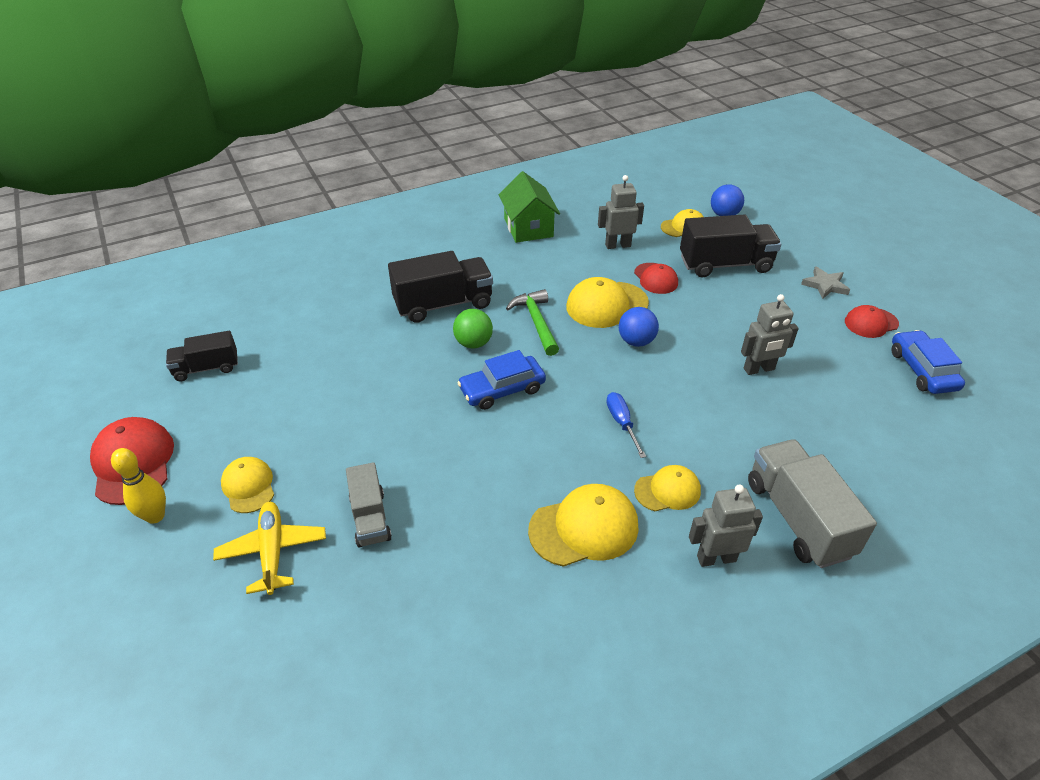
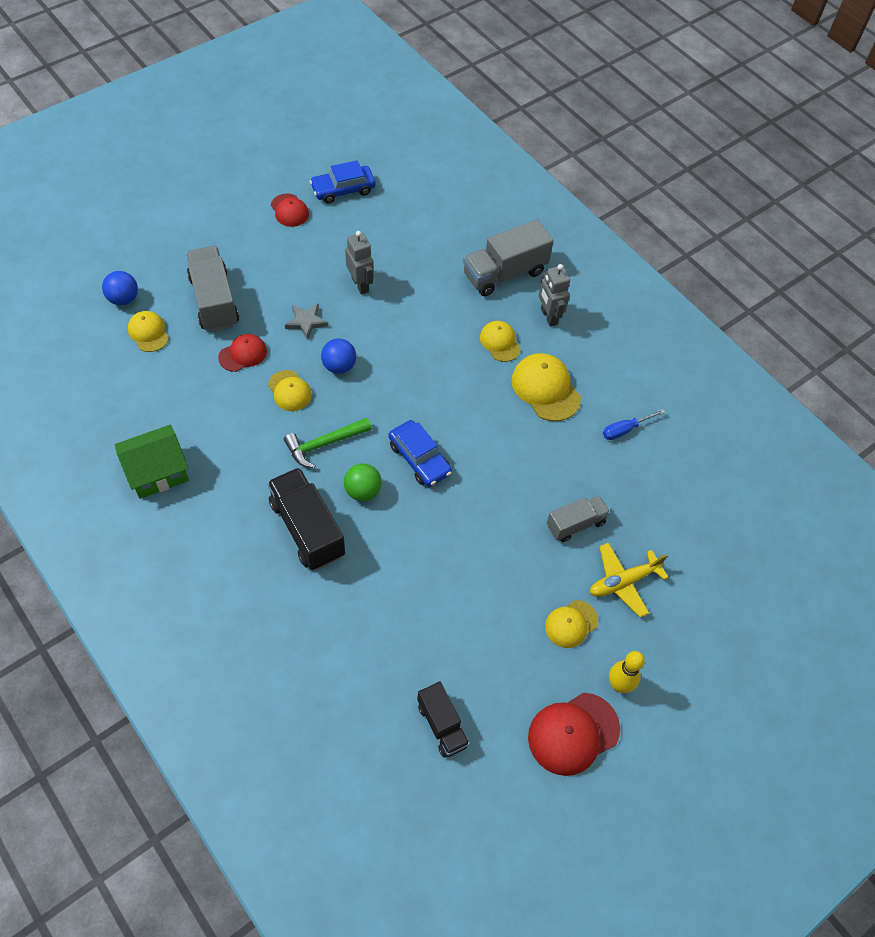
camera: 105 degrees left, 15 degrees up
yellow cap [566,277,649,328] -> yellow cap [268,370,312,411], size x0.63
grey robot [598,175,644,249] -> none
blue screwdriver [606,392,646,458] -> blue screwdriver moved to [603,409,665,440]
black truck [680,214,781,277] -> grey truck [186,246,239,332]
grey star [801,266,850,299] -> grey star moved to [285,303,328,340]

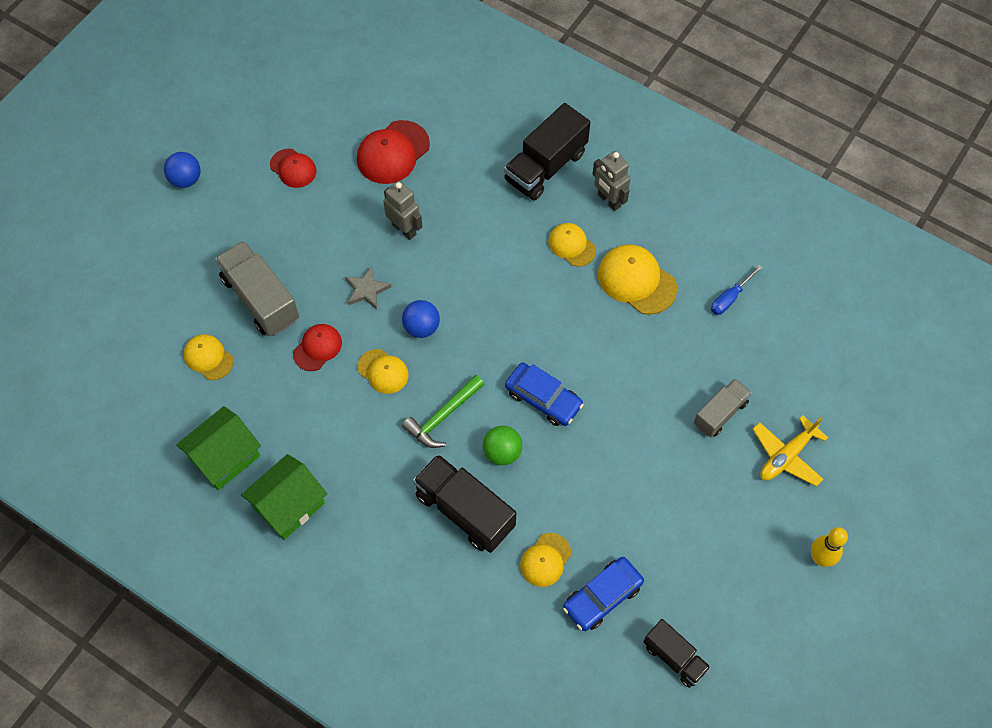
camera: 15 degrees left, 5 degrees up
blue ball [102,271,138,305] -> blue ball moved to [164,152,201,188]
blue car [310,160,376,203] -> blue car moved to [563,557,644,631]
grey truck [463,220,554,296] -> black truck [504,103,590,201]
red cap [528,693,620,776] -> red cap moved to [357,120,430,184]
yellow cap [545,600,598,648] -> yellow cap moved to [520,533,571,587]
none -> green house [176,406,261,490]

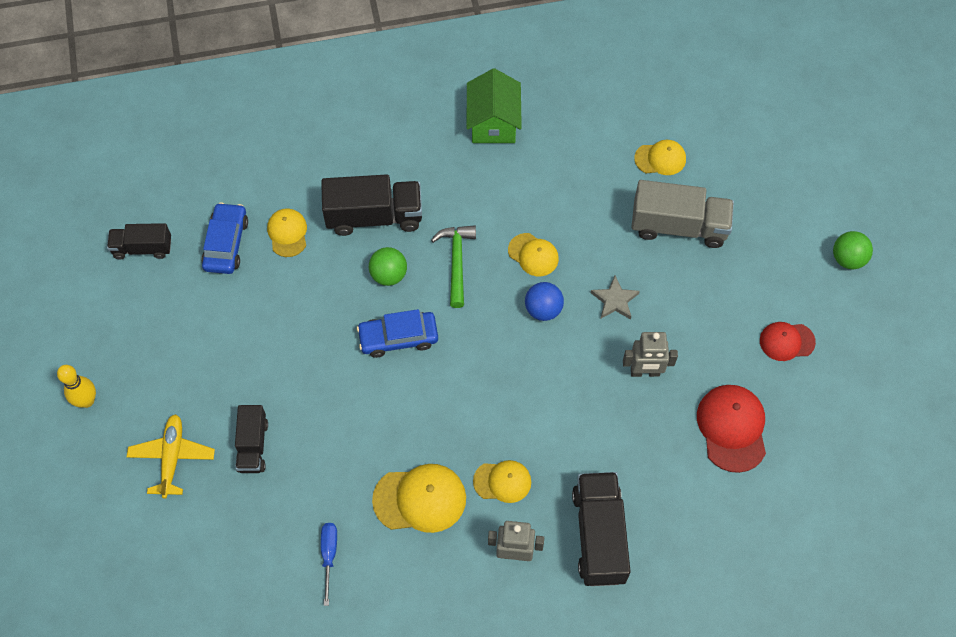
camera: 135 degrees right, 0 degrees up
blue ball [164,152,201,188] -> green ball [833,231,873,269]
green house [176,406,261,490] -> none
red cap [293,324,342,371] -> none
yellow cap [358,349,409,394] -> yellow cap turned 135 degrees counterclockwise [508,233,559,276]
grey truck [694,379,752,437] -> black truck [235,405,268,473]

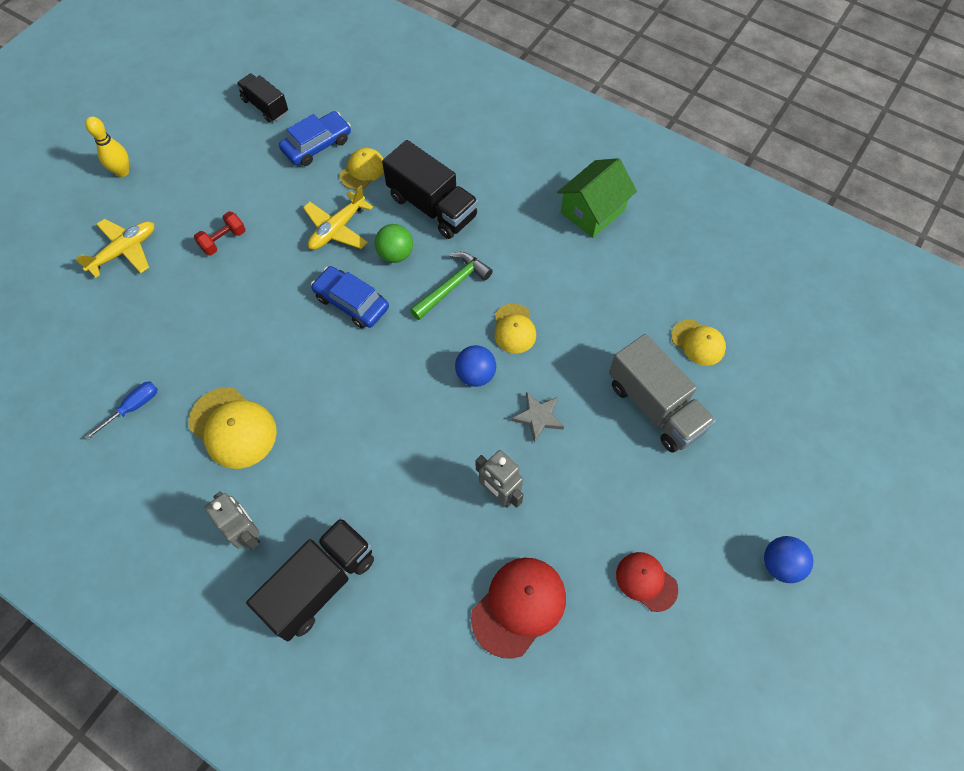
camera: 45 degrees right, 0 degrees up
black truck [235,405,268,473] -> none
yellow cap [473,460,531,503] -> none
green ball [833,231,873,269] -> blue ball [764,536,813,583]
none -> red dumbbell [194,211,246,256]
none -> yellow plane [303,185,373,250]

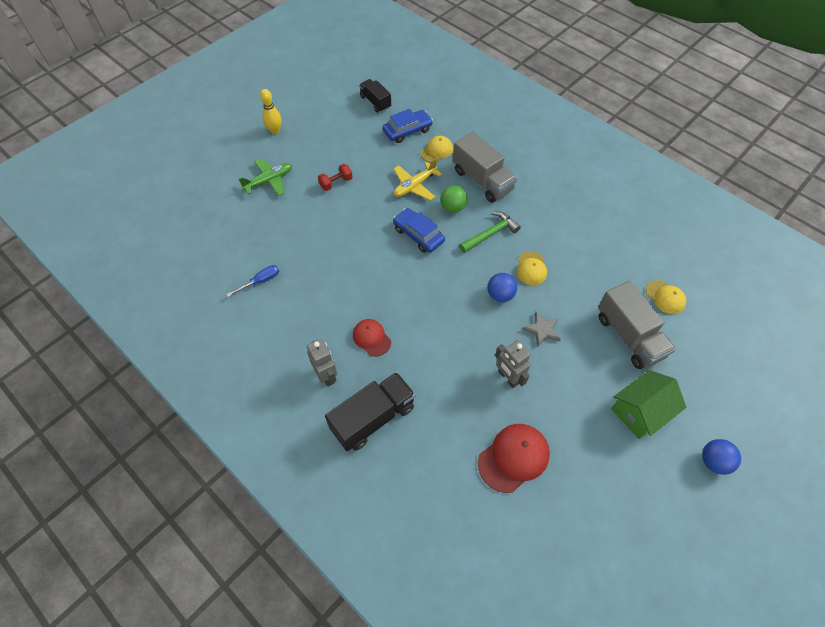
camera: 10 degrees right, 5 degrees down
yellow plane [75,219,154,278] -> green plane [238,158,292,196]
yellow cap [188,387,277,469] -> none
black truck [382,140,478,239] -> grey truck [453,131,517,203]
green house [557,158,637,238] -> green house moved to [611,370,686,439]
red cap [616,552,678,612] -> red cap moved to [353,319,391,357]

